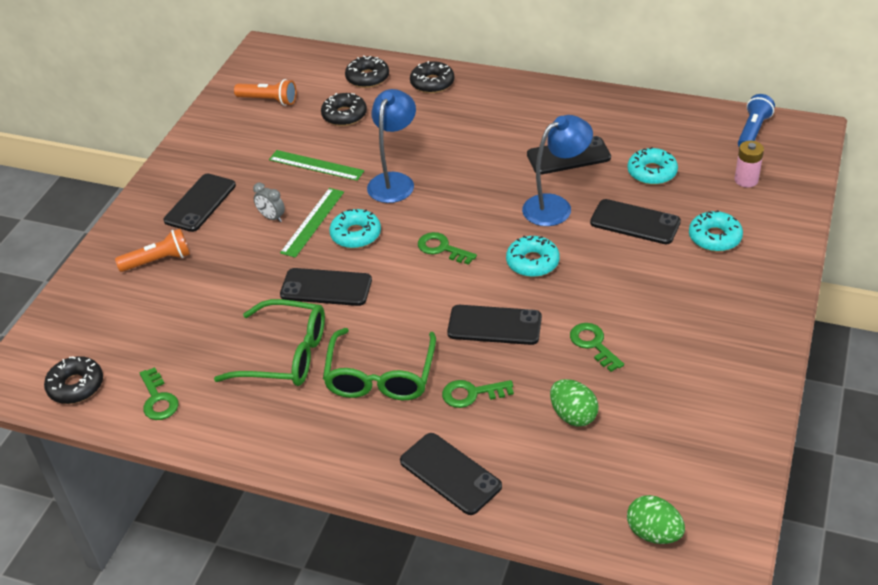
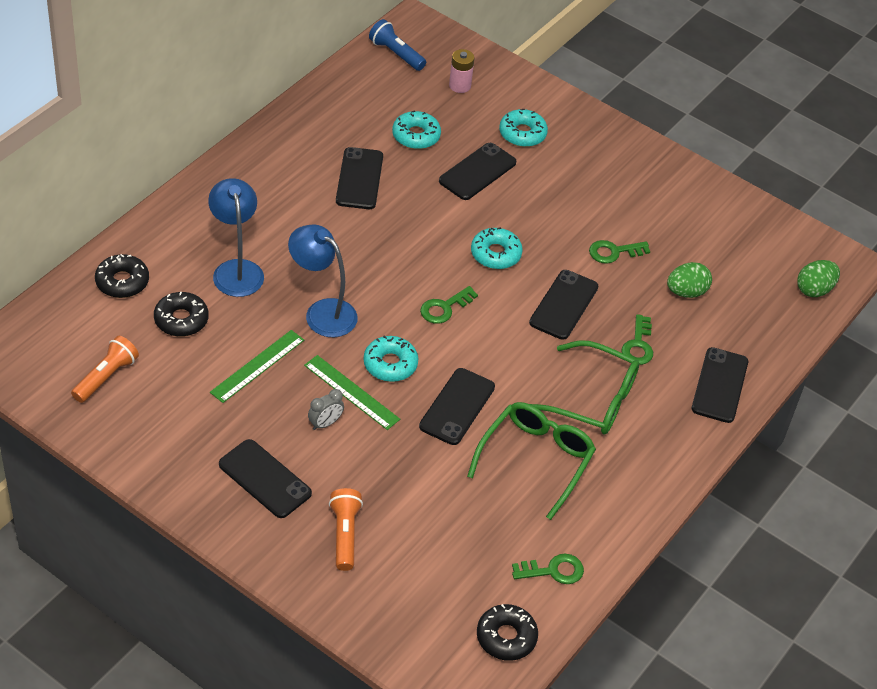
camera: 80 degrees left, 5 degrees up
black phone [400,433,502,515] -> black phone turned 45 degrees counterclockwise [692,347,748,423]
black donut [410,61,454,93] -> none
blue lamp [522,115,593,226] -> blue lamp moved to [208,178,264,297]

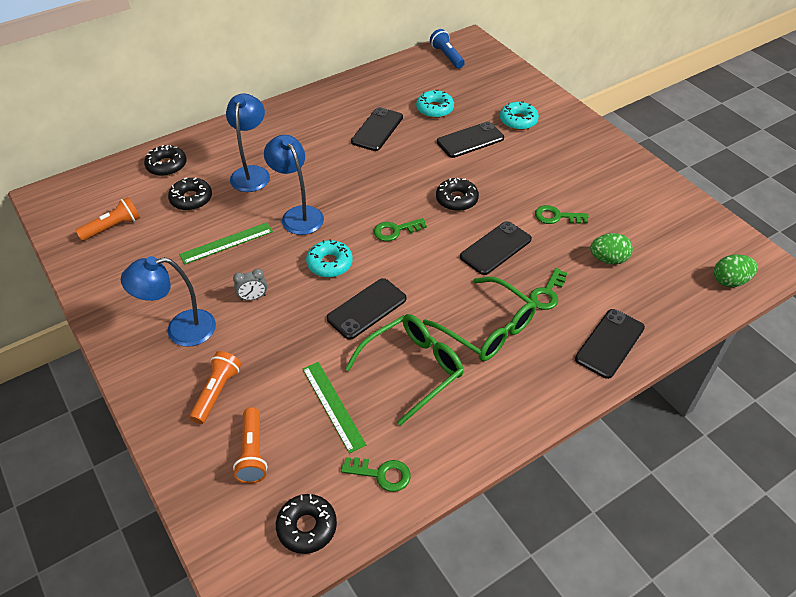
camera: 25 degrees right, 0 degrees up
black phone [219,439,312,518] -> blue lamp [121,256,216,347]
green ruler [304,355,400,430] -> green ruler moved to [303,362,366,453]
pink battery [449,49,475,93] -> none
turquoise donut [471,227,523,269] -> black donut [436,178,479,211]
none -> orange flashlight [233,407,267,484]

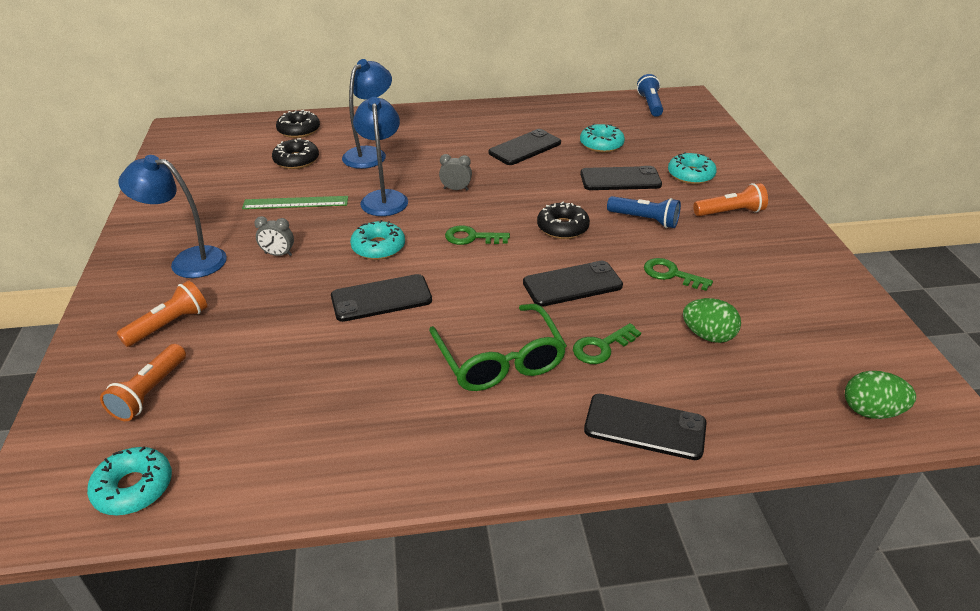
camera: 25 degrees right, 10 degrees down
orange flashlight [75,197,140,241] -> orange flashlight moved to [693,183,768,216]
black donut [276,494,337,554] -> turquoise donut [87,446,172,515]
green ruler [303,362,366,453] -> none
green key [341,457,411,492] -> none
green glasses [345,314,464,426] -> none
black phone [575,309,645,379] -> black phone turned 45 degrees clockwise [584,394,707,460]
none -> grey clock [439,154,472,190]
none -> blue flashlight [607,196,681,228]

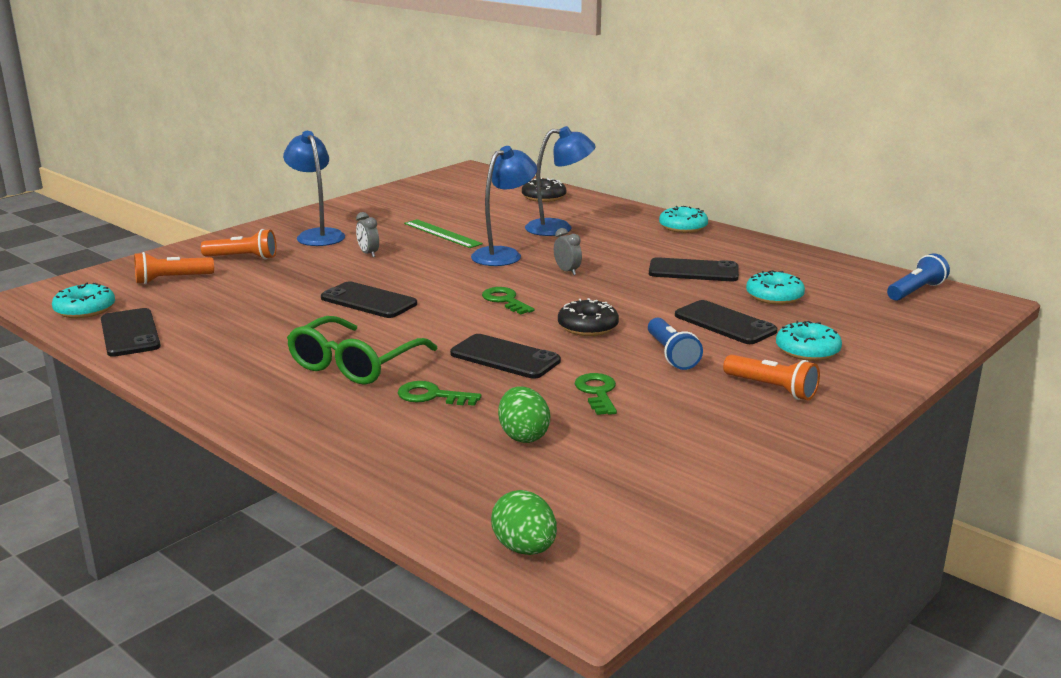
camera: 50 degrees right, 15 degrees down
black donut [272,138,319,169] -> none
turquoise donut [350,220,405,260] -> turquoise donut moved to [659,206,708,233]
black phone [584,394,707,460] -> black phone moved to [101,308,161,357]

